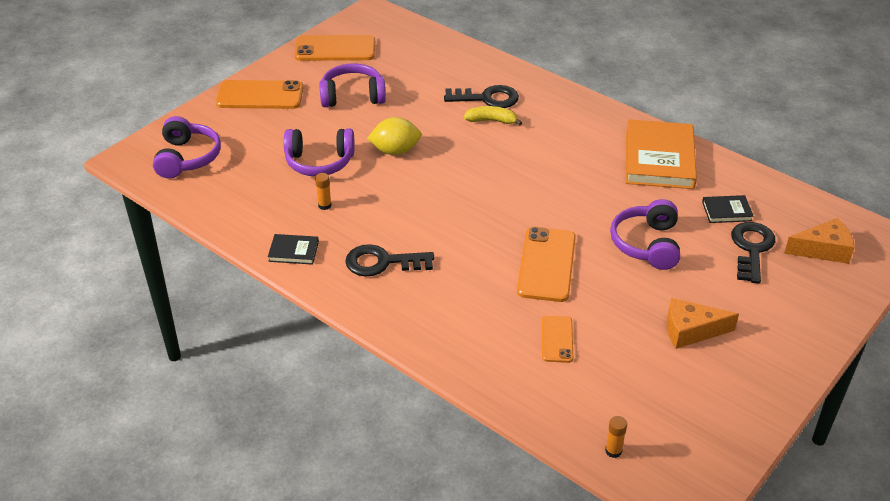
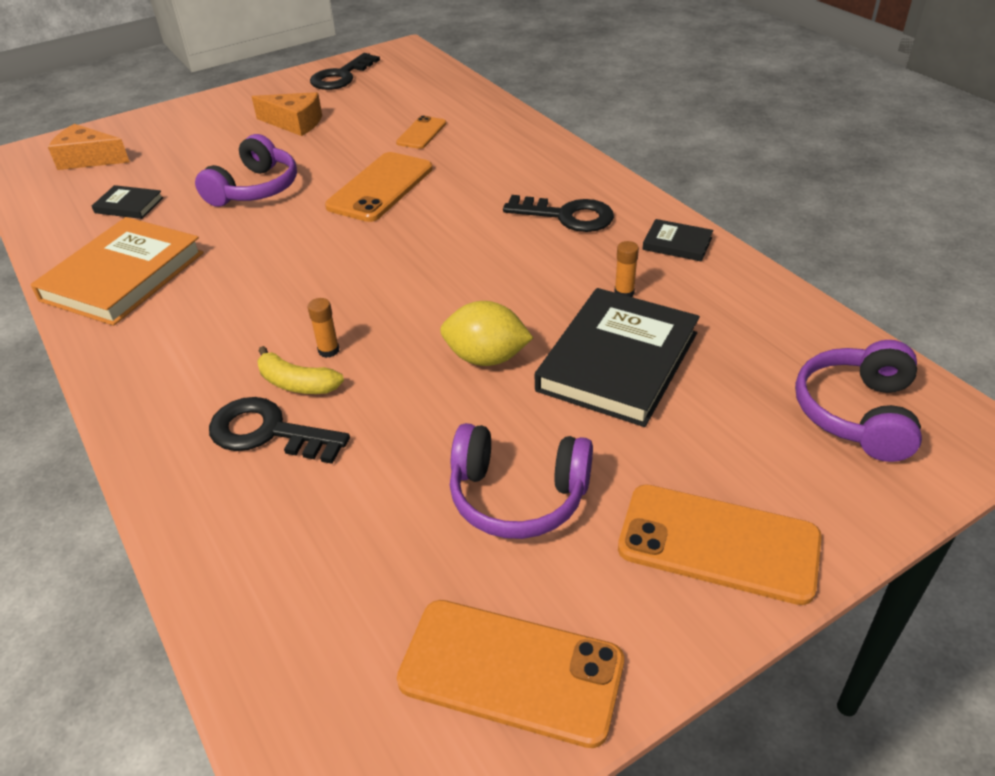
camera: 160 degrees left, 0 degrees up
purple headphones [284,129,355,176] -> black book [535,288,700,427]
orange glue stick [605,416,627,458] -> orange glue stick moved to [308,298,339,358]
black key [731,222,775,284] -> black key moved to [310,53,380,90]

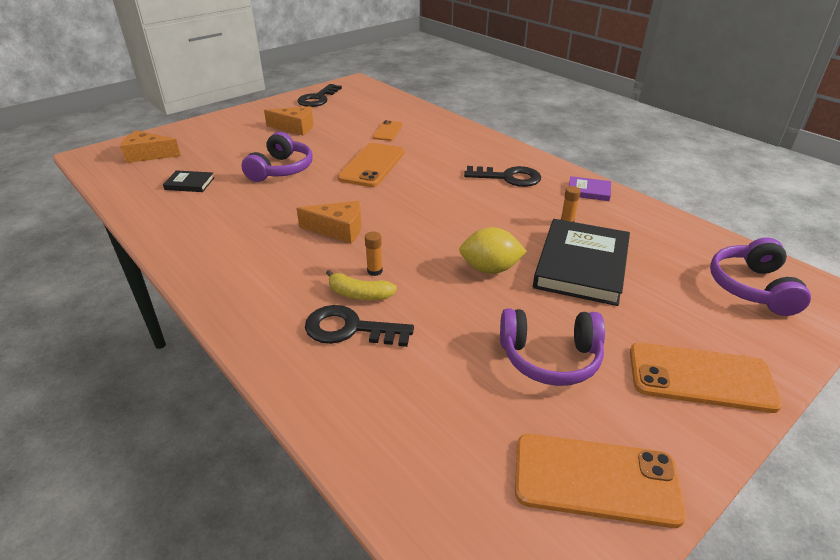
camera: 10 degrees left, 5 degrees down
orange book [30,217,204,326] -> none
black book [643,219,713,262] -> purple book [569,176,611,201]
none -> orange cheese [296,201,361,244]

